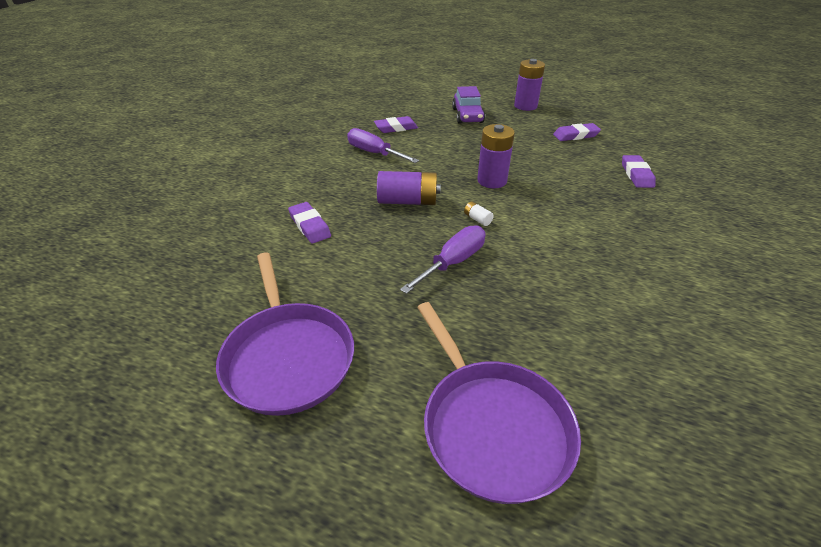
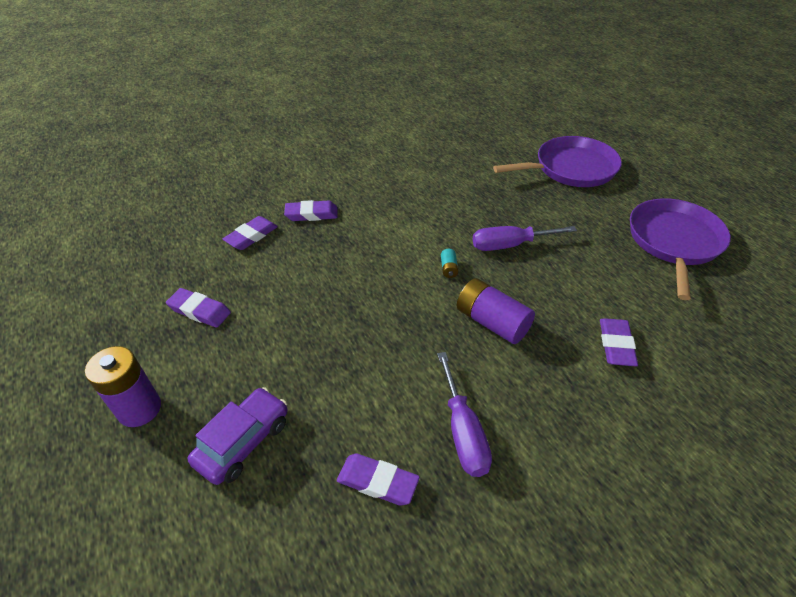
camera: 140 degrees left, 5 degrees up
purple pan [417,302,581,504] -> purple pan turned 60 degrees clockwise [493,136,622,187]
white battery [464,201,494,226] -> turquoise battery [441,249,458,278]
purple battery [477,124,515,188] -> none
none -> purple eraser [284,200,337,221]

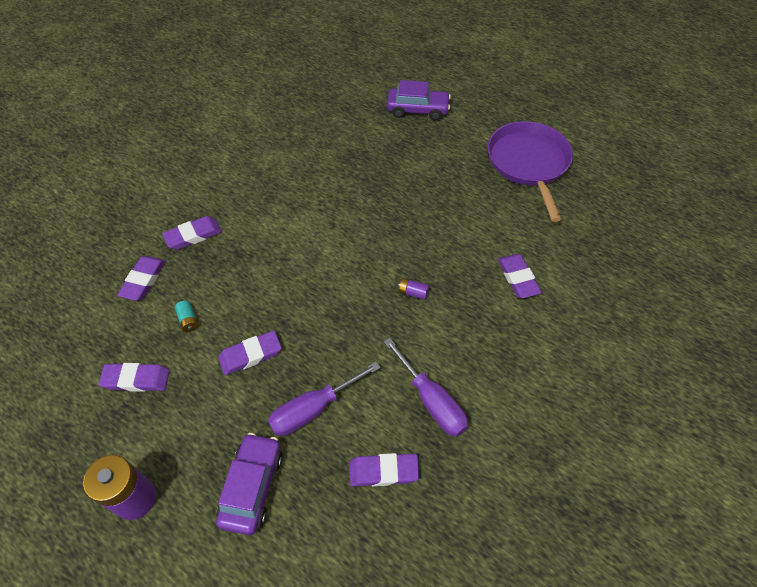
camera: 25 degrees left, 10 degrees up
turquoise battery [441,249,458,278] -> turquoise battery moved to [175,301,198,332]
purple battery [457,278,535,344] -> purple battery [398,278,429,300], size x0.45
purple screwdriver [473,226,577,251] -> purple screwdriver moved to [268,362,381,436]
purple pan [493,136,622,187] -> purple car [387,80,451,121]
none -> purple eraser [218,331,282,375]

